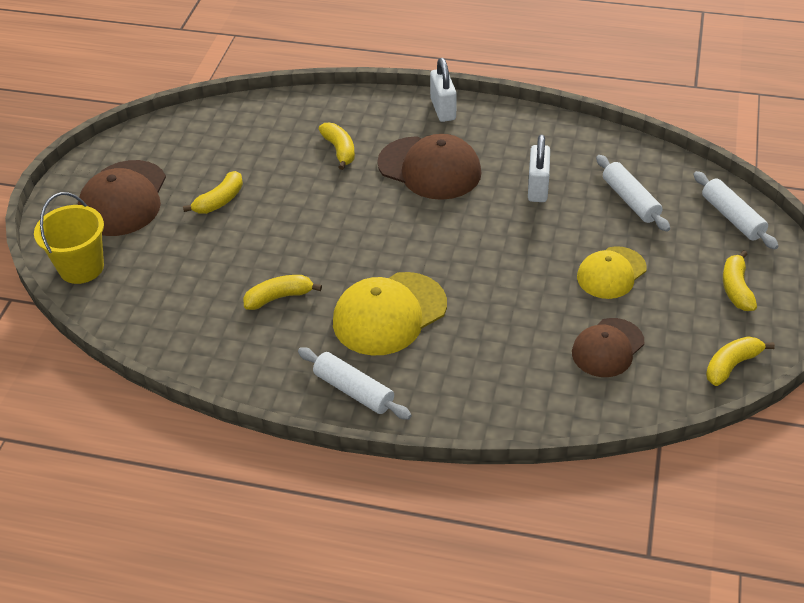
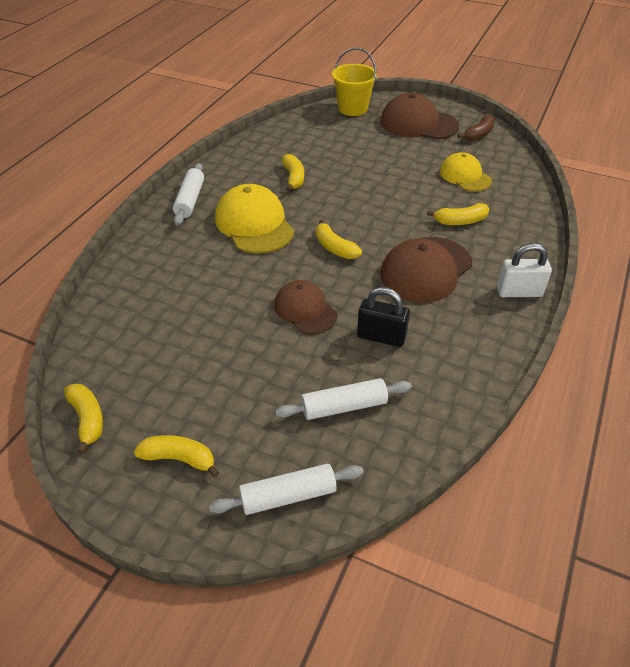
camera: 100 degrees right, 0 degrees up
yellow banana [183,171,243,214] -> yellow banana moved to [316,219,362,259]
white rolling pin [298,347,412,420] -> white rolling pin turned 45 degrees counterclockwise [173,163,204,225]
white padlock [528,135,550,202] -> black padlock [357,287,410,347]
brown cap [572,318,644,377] -> brown cap moved to [274,280,337,334]
yellow cap [577,246,647,299] -> yellow cap moved to [440,152,492,192]
none -> brown banana [458,114,495,141]

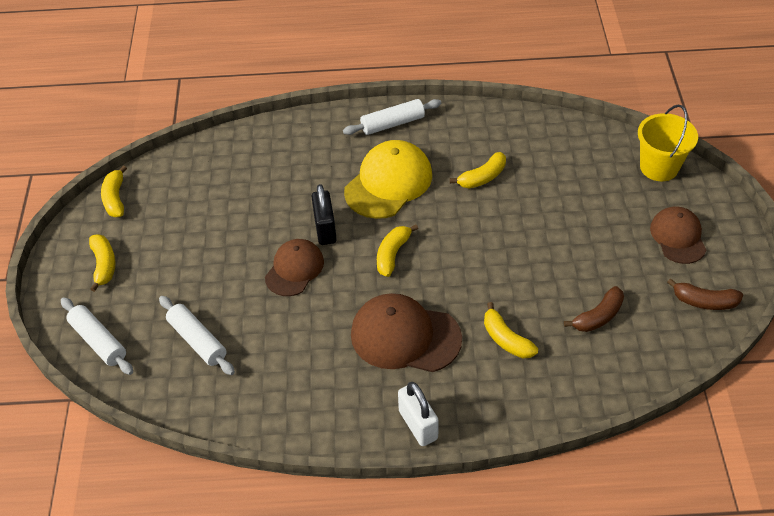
camera: 65 degrees right, 5 degrees up
yellow banana [64,384,103,454] -> yellow banana turned 135 degrees clockwise [101,165,127,217]
black padlock [357,287,410,347] -> black padlock moved to [311,184,337,245]
brown cap [380,93,459,140] -> brown cap [650,206,706,264], size x0.65
yellow cap [440,152,492,192] -> brown banana [564,286,624,332]

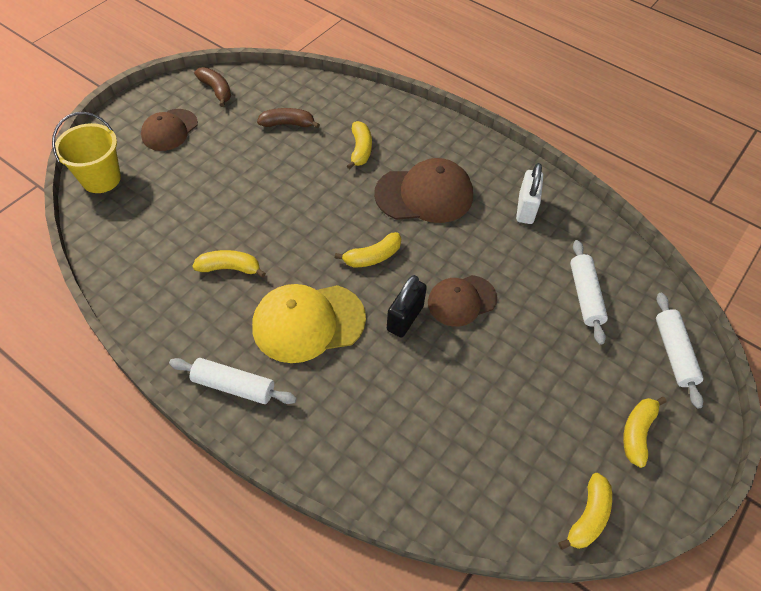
camera: 145 degrees left, 5 degrees up
brown cap [351,293,462,372] -> brown cap turned 60 degrees counterclockwise [374,158,473,223]
white padlock [398,382,439,446] -> white padlock moved to [516,163,543,224]

